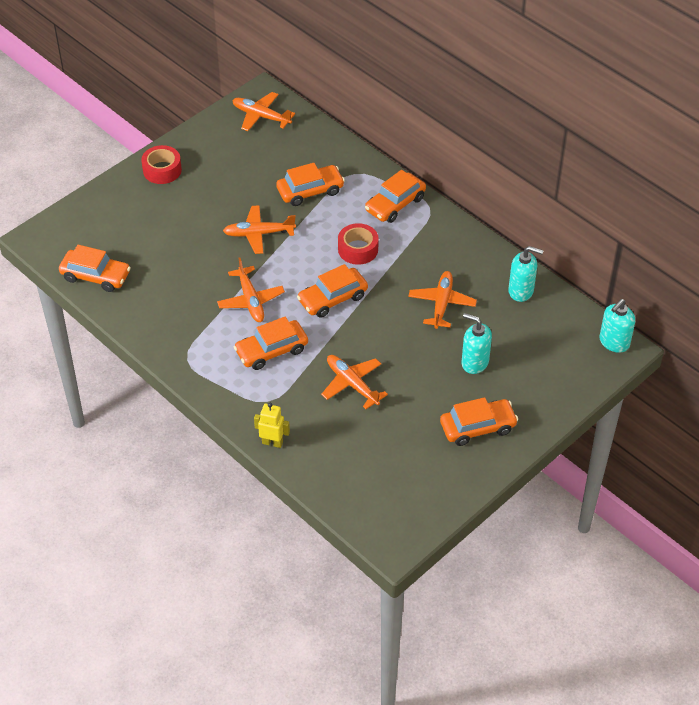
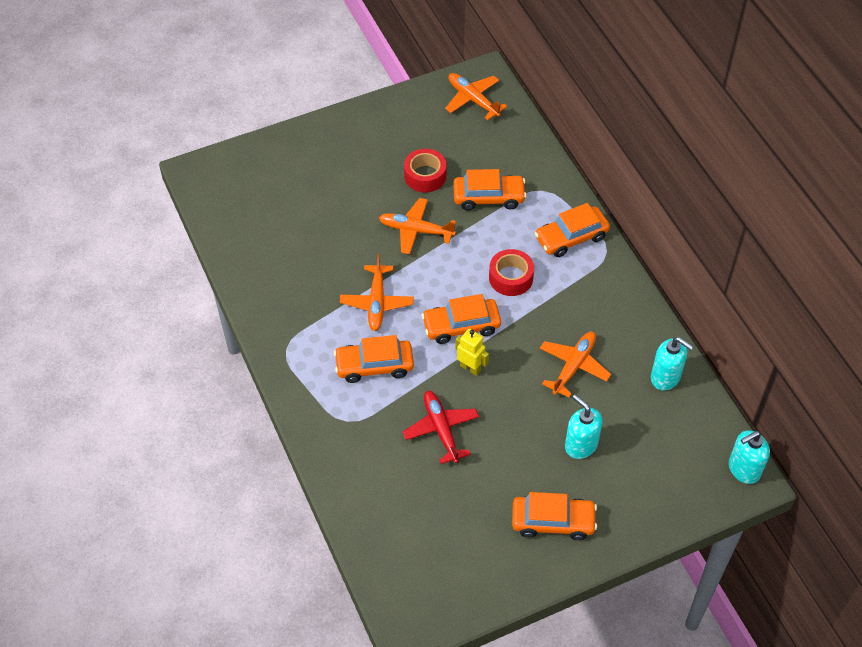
camera: 20 degrees right, 5 degrees up
orange car [59,245,131,292] -> none
red tape [141,145,182,184] -> red tape moved to [404,149,447,193]
yellow robot [254,403,290,448] -> yellow robot moved to [455,329,489,376]
orange plane [321,355,388,409] -> red plane [403,391,479,464]

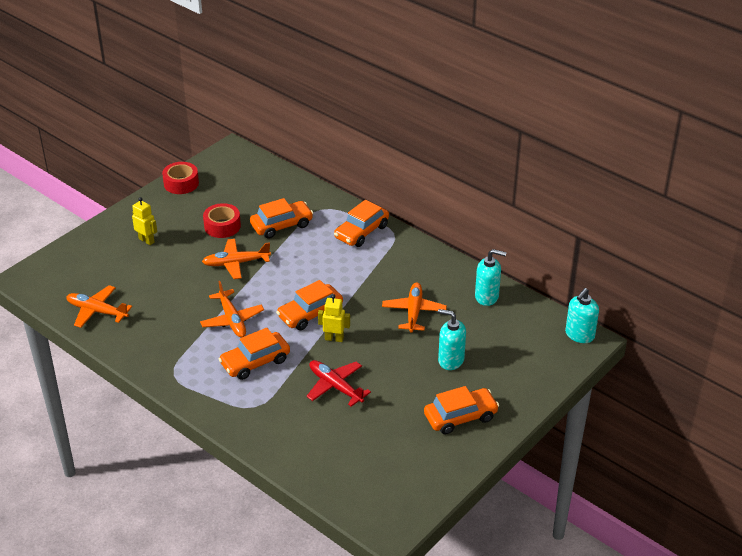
camera: 25 degrees left, 15 degrees down
orange plane [445,73,507,120] -> orange plane moved to [66,285,132,328]
red tape [489,249,534,296] -> red tape moved to [162,162,199,194]
none -> yellow robot [132,197,157,245]

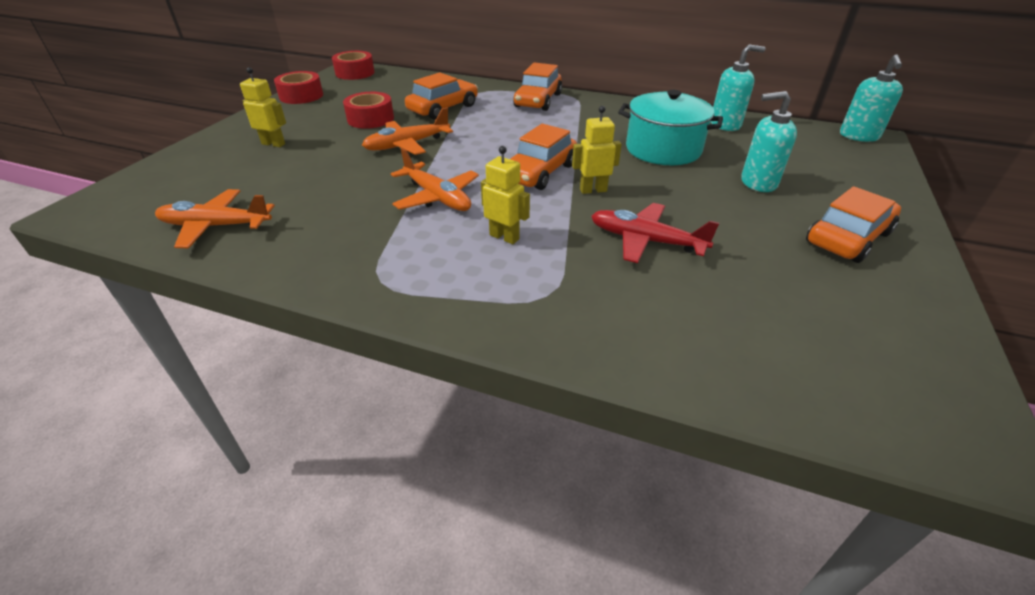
camera: 20 degrees left, 0 degrees up
orange car [219,328,290,380] -> yellow robot [481,146,530,244]
orange plane [382,283,447,333] -> turquoise pot [618,90,723,165]
none -> red tape [332,51,375,80]

